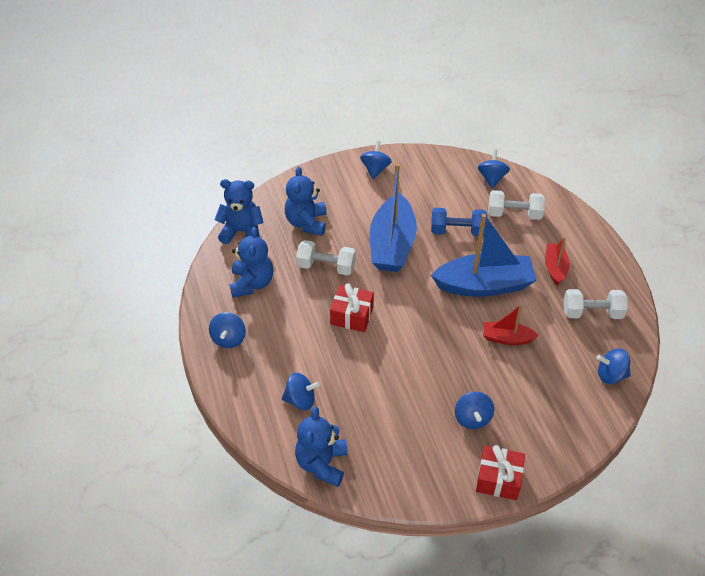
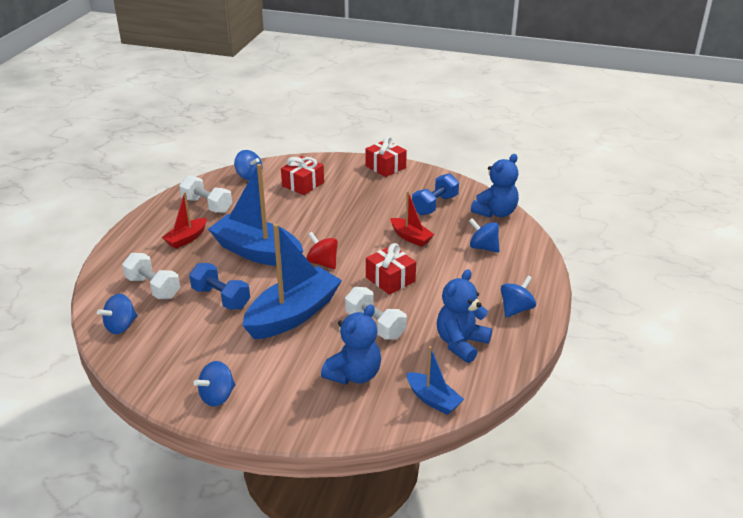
camera: 145 degrees left, 15 degrees down
blue teddy bear [215,179,264,244] -> blue boat [407,346,464,415]
blue spinning top [455,392,494,429] -> none
red boat [483,305,539,345] -> red boat moved to [391,191,434,247]
none -> red gift [281,156,324,195]
none -> red spinning top [306,232,338,269]
none -> blue dumbbell [412,173,459,215]

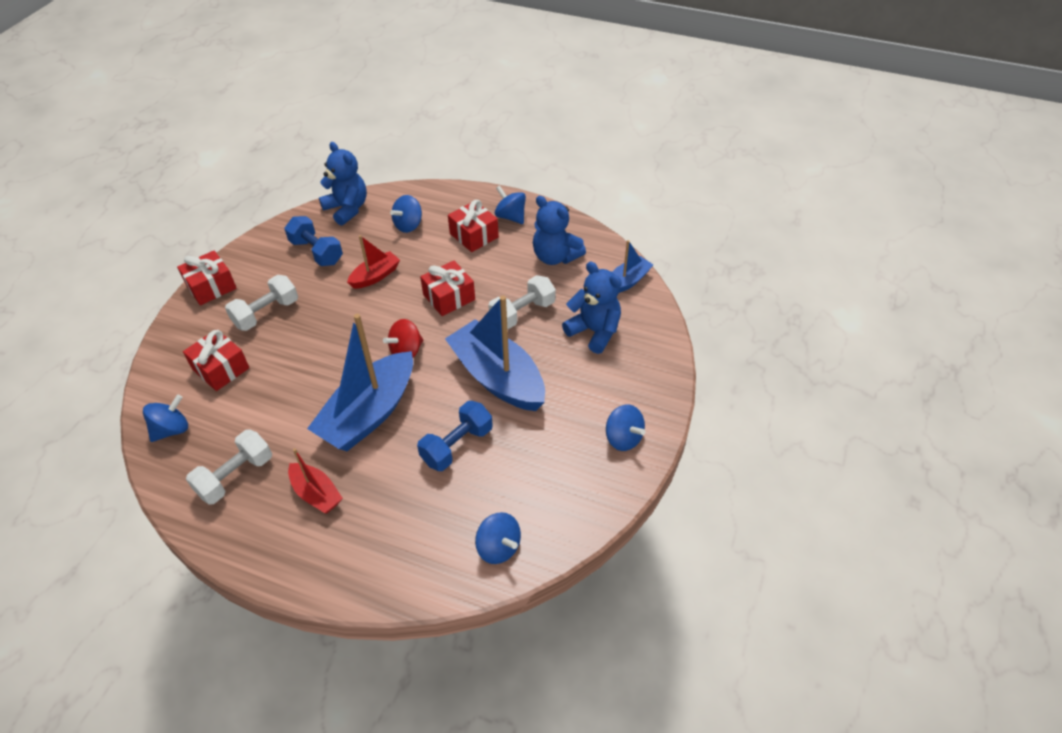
camera: 85 degrees left, 15 degrees up
white dumbbell [122,253,180,299] -> white dumbbell moved to [225,275,298,331]
none -> red gift [448,200,499,252]

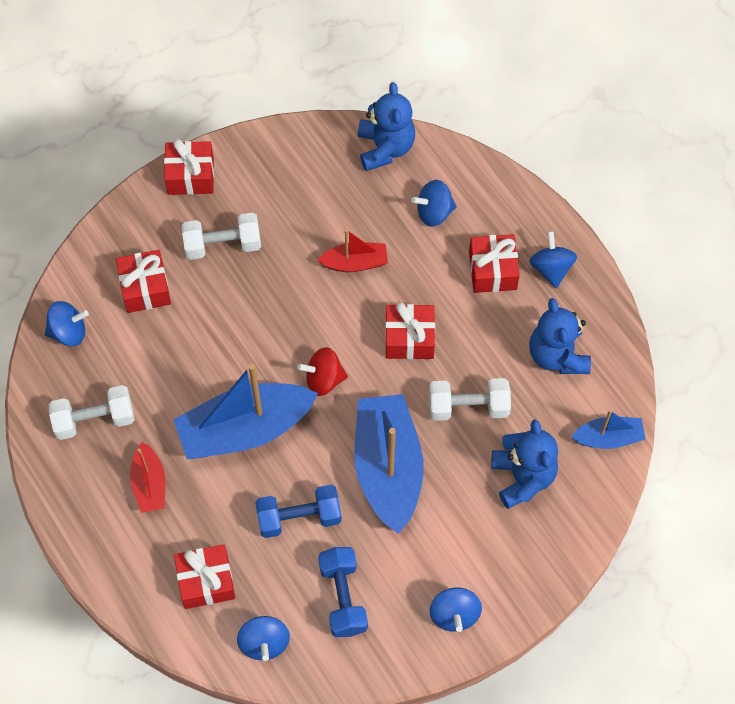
camera: 35 degrees right, 15 degrees up
blue dumbbell [284,216,343,266] -> blue dumbbell moved to [318,547,368,637]
none -> red gift [174,544,235,609]

